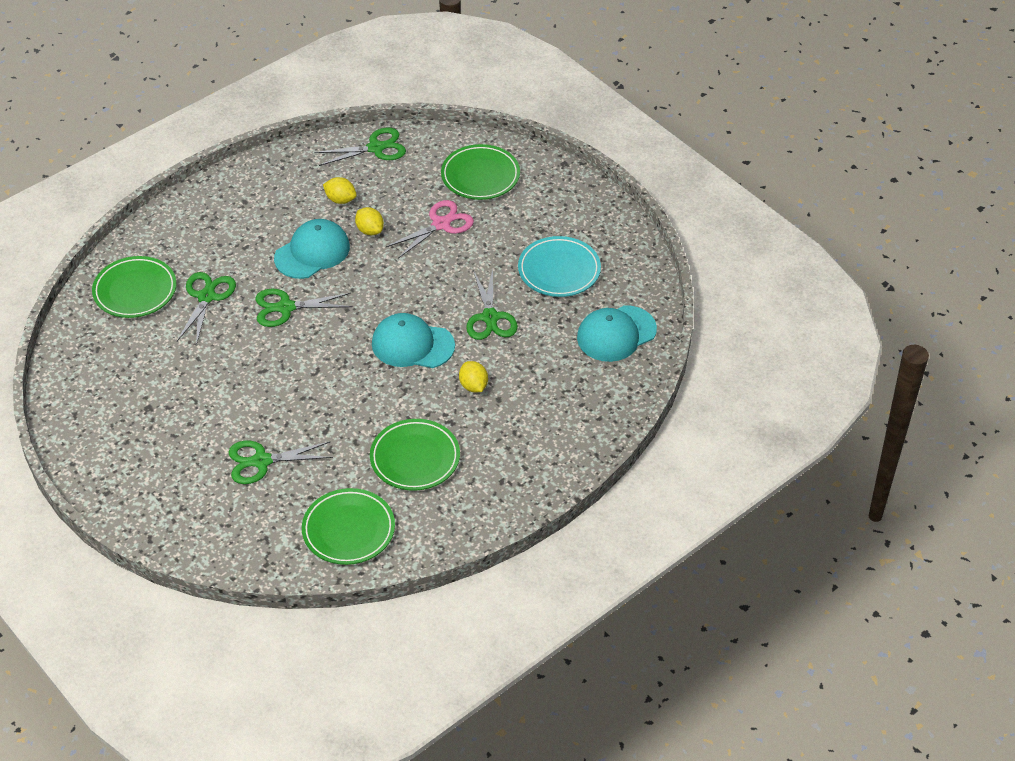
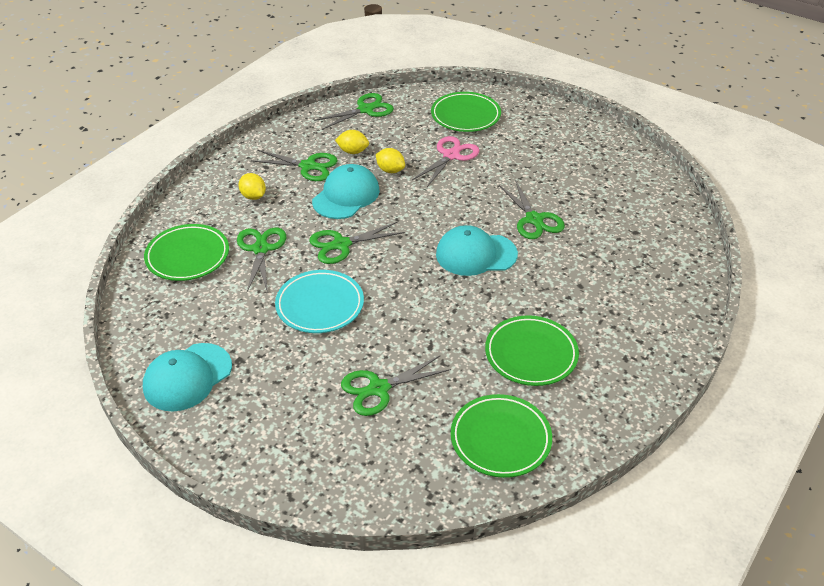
camera: 15 degrees left, 5 degrees down
yellow lemon [459,361,488,392] -> yellow lemon moved to [238,173,266,200]
turquoise plate [518,236,601,297] -> turquoise plate moved to [275,270,364,333]
turquoise cap [577,305,657,362] -> turquoise cap moved to [143,343,232,412]
none -> green scissors [251,150,338,181]

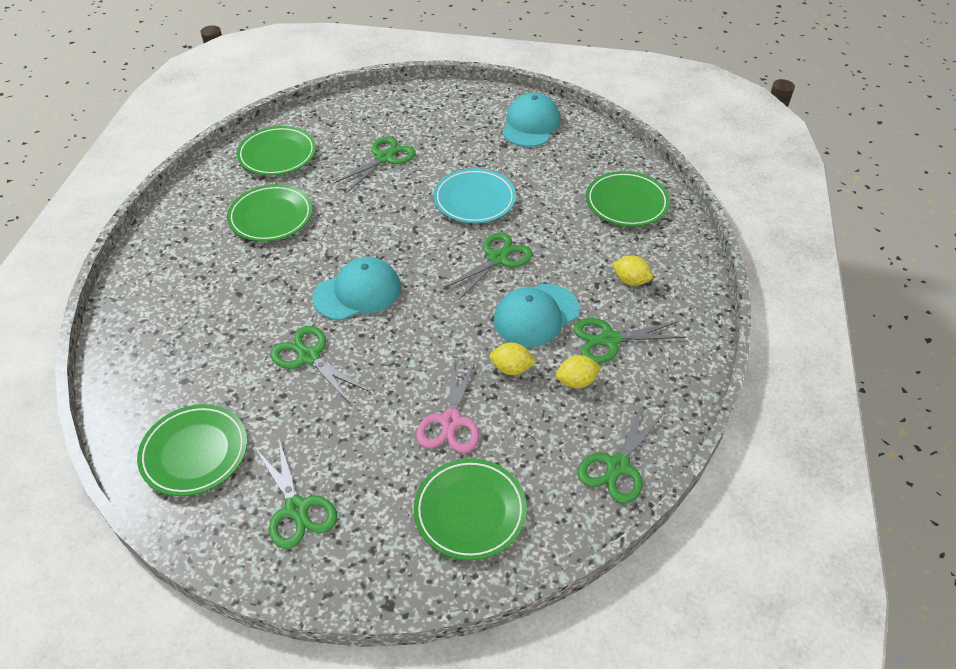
camera: 155 degrees right, 5 degrees up
green scissors [237,227,286,293] -> green scissors moved to [255,439,337,549]
turquoise cap [312,164,380,219] -> turquoise cap turned 45 degrees clockwise [494,284,579,347]
none -> green plate [137,404,247,496]

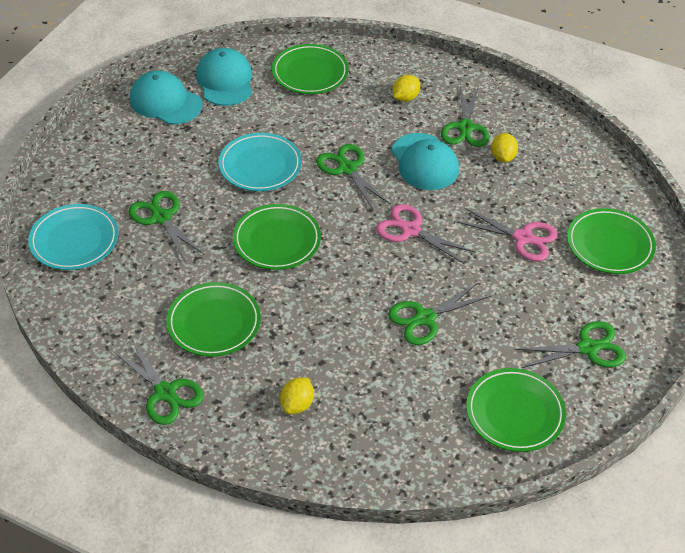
camera: 75 degrees left, 0 degrees up
green plate [237,126,316,175] -> green plate moved to [233,204,321,270]
turquoise cap [312,257,401,321] -> turquoise cap moved to [196,48,252,106]
yellow lemon [490,343,536,375] -> yellow lemon moved to [280,378,314,414]
green scissors [578,403,666,504] -> green scissors moved to [113,340,204,425]
none -> turquoise plate [28,204,118,270]
none -> pink scissors [376,204,475,264]

